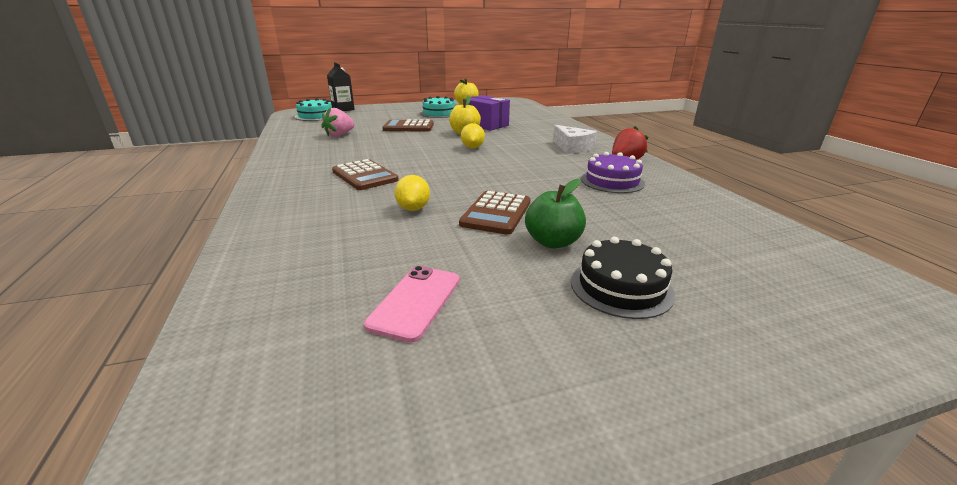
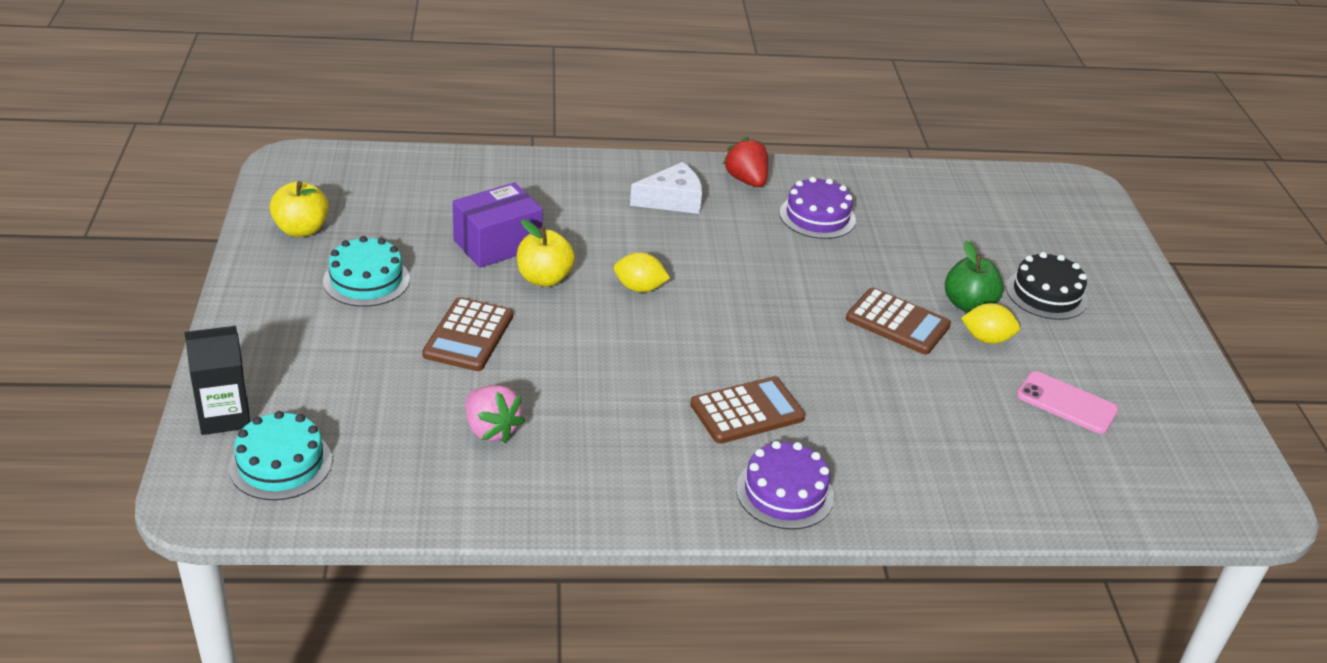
camera: 80 degrees left, 10 degrees up
yellow lemon [395,175,430,211] -> yellow lemon moved to [961,303,1020,344]
none -> purple cake [736,441,834,530]

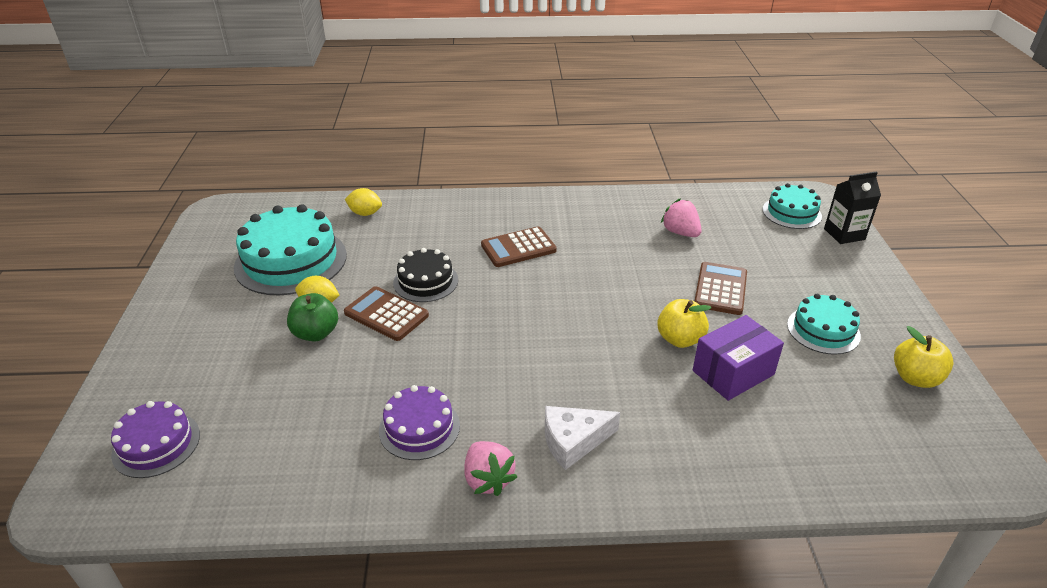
camera: 175 degrees left, 0 degrees up
yellow lemon [614,252,670,292] -> yellow lemon moved to [345,188,382,216]
red strawberry [723,137,768,187] -> pink strawberry [464,441,517,496]
purple cake [736,441,834,530] -> purple cake moved to [111,401,200,478]
black cake [1006,252,1088,320] -> black cake moved to [393,248,458,302]
pink phone [1017,371,1118,434] -> turquoise cake [234,205,347,295]

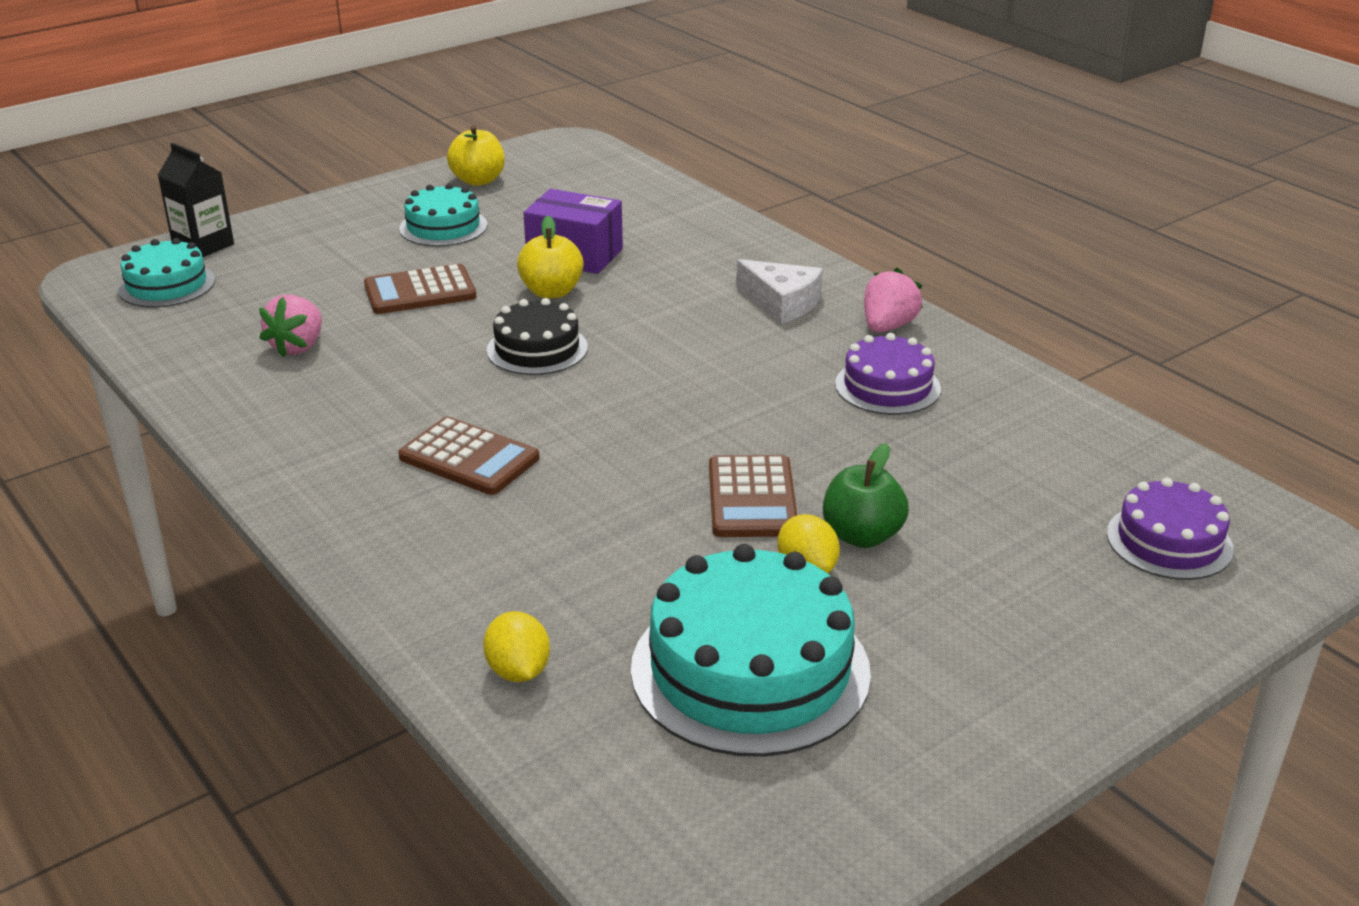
camera: 125 degrees left, 5 degrees down
black cake [393,248,458,302] -> black cake moved to [486,298,588,375]

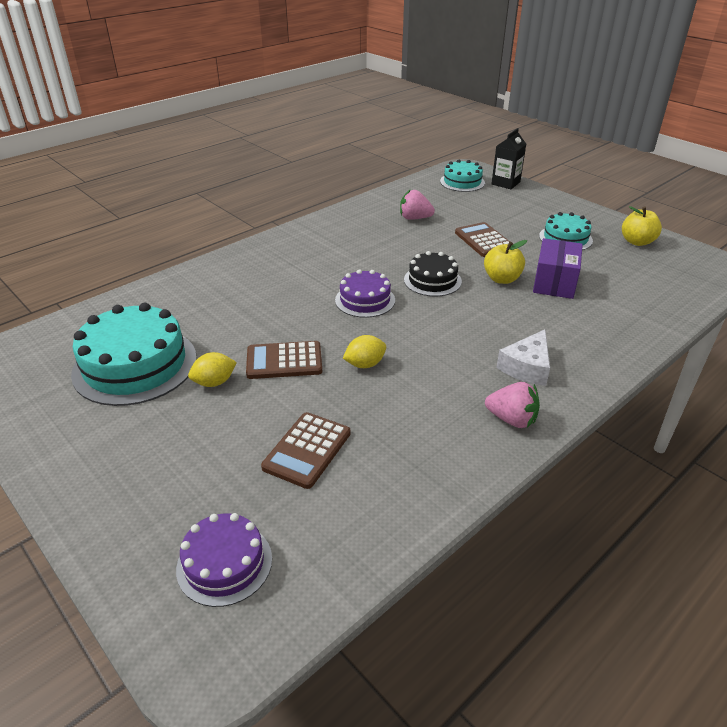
camera: 85 degrees right, 5 degrees up
brown calculator [398,417,539,495] -> brown calculator moved to [261,412,351,489]
yellow lemon [483,611,550,682] -> yellow lemon moved to [343,335,386,368]
green apple [823,443,909,548] -> none
purple cake [835,333,941,415] -> purple cake moved to [335,269,395,318]

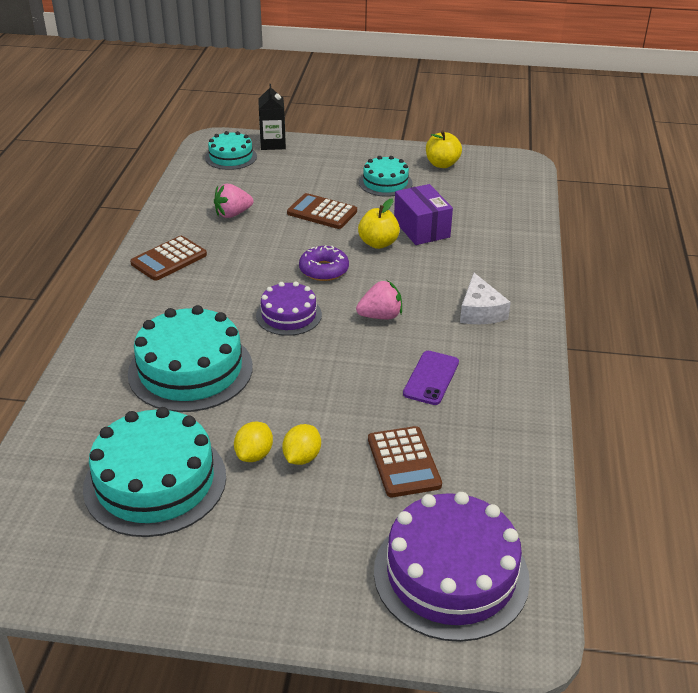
camera: 40 degrees left, 0 degrees up
purple cake [176,513,272,607] -> purple cake [374,492,530,642], size x1.75
brown calculator [246,341,322,379] -> brown calculator moved to [130,236,207,281]
yellow lemon [343,335,386,368] -> yellow lemon moved to [282,424,321,465]
black cake [404,251,462,297] -> purple donut [299,245,349,281]
pink strawberry [485,382,540,428] -> pink strawberry moved to [356,280,402,319]
none -> turquoise cake [128,305,253,412]
none -> purple phone [403,351,459,405]

